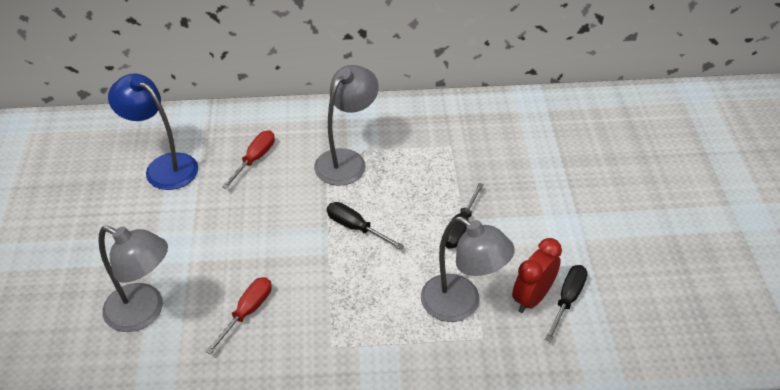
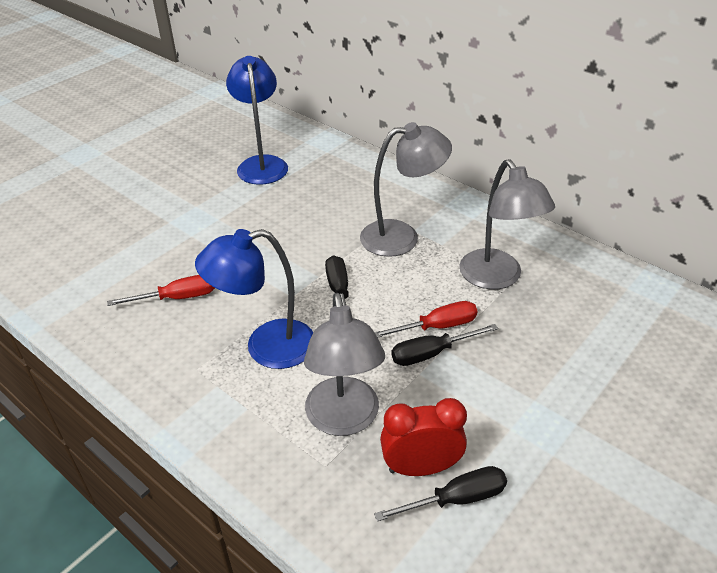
camera: 45 degrees right, 5 degrees down
grey lamp [98,226,168,332] -> grey lamp moved to [459,159,555,289]
red screwdriver [222,130,275,189] -> red screwdriver moved to [375,301,477,338]
none -> blue lamp [195,229,313,369]

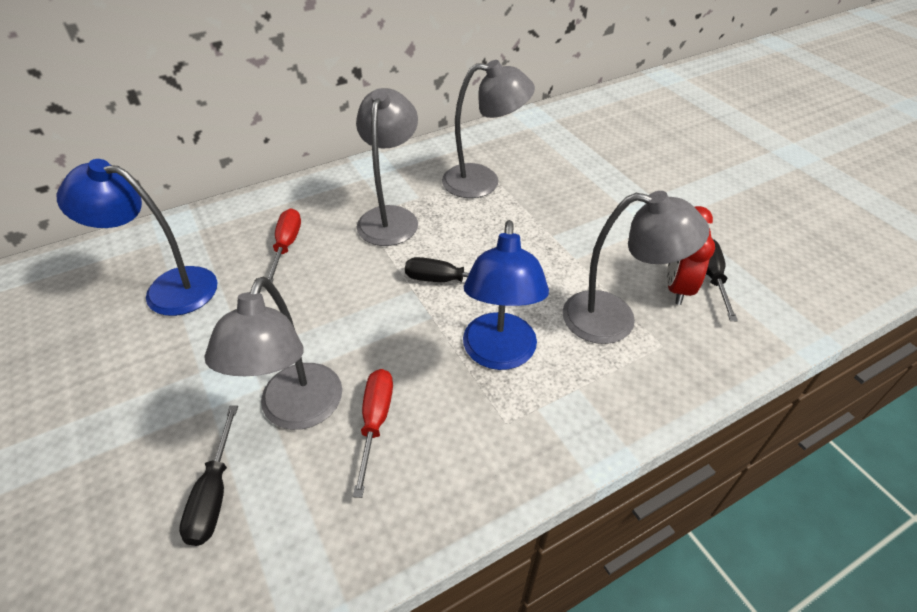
camera: 70 degrees left, 5 degrees up
red screwdriver [375,301,477,338] -> red screwdriver moved to [267,208,301,283]
black screwdriver [392,324,498,366] -> black screwdriver moved to [179,405,238,546]
none -> grey lamp [204,276,342,430]

